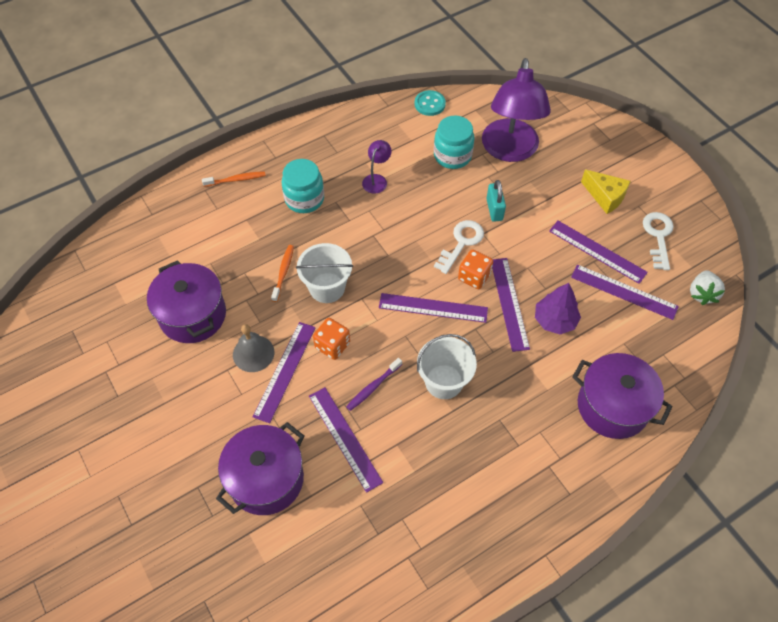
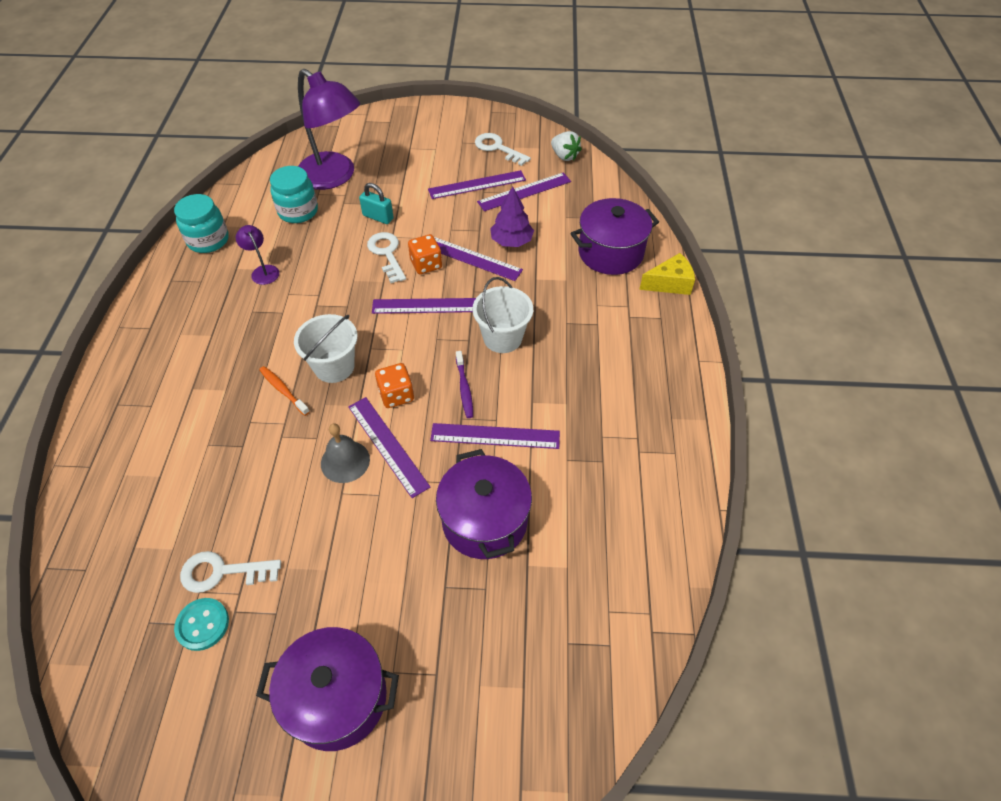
camera: 55 degrees left, 5 degrees down
purple pot [147,260,226,343] -> purple pot moved to [256,627,399,751]
orange toothbrush [202,171,266,187] -> none
turquoise jar [282,159,324,213] -> turquoise jar moved to [174,194,229,253]
purple ruler [379,293,488,323] -> purple ruler turned 45 degrees clockwise [372,298,476,314]
turquoise button [415,90,446,116] -> turquoise button moved to [174,598,229,651]
yellow cheese [581,170,631,214] -> yellow cheese moved to [639,253,695,295]
none -> white key [180,551,281,593]

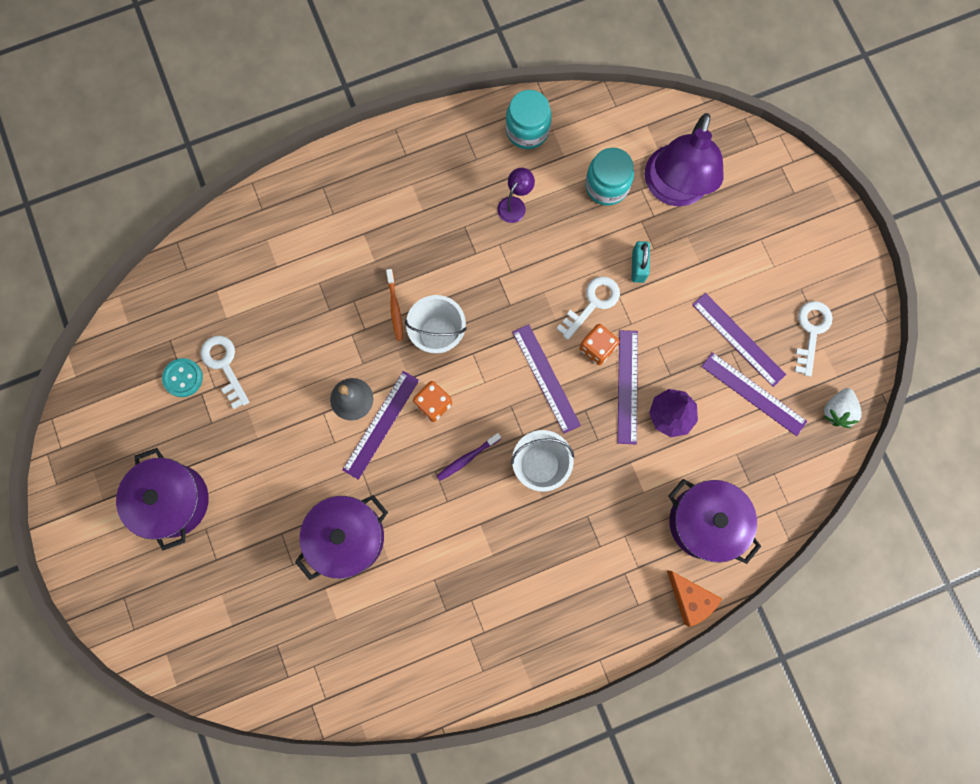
camera: 65 degrees right, 25 degrees up
orange toothbrush [259,366,310,416] -> orange toothbrush turned 150 degrees clockwise [386,269,403,341]
purple ruler [430,423,560,449] -> none
yellow cheese [639,253,695,295] -> orange cheese [667,571,722,627]

